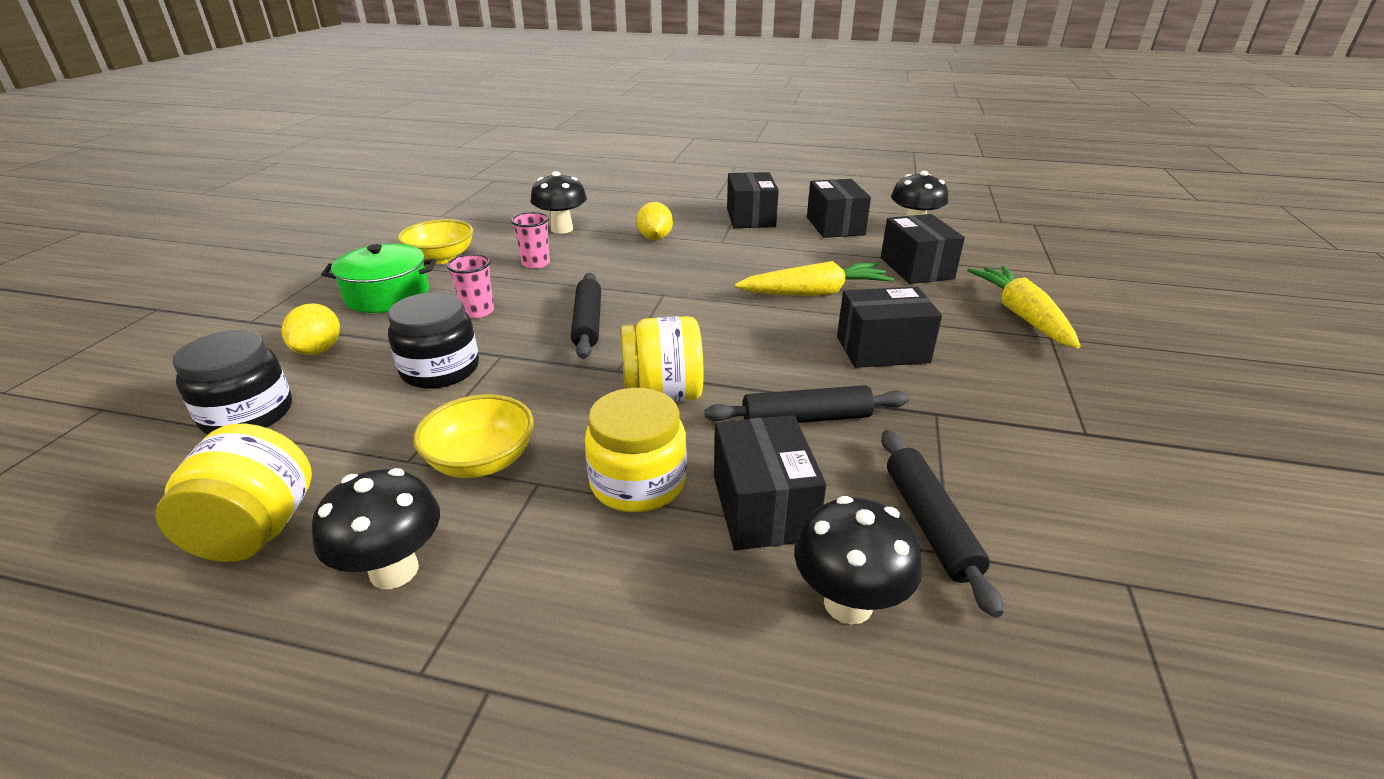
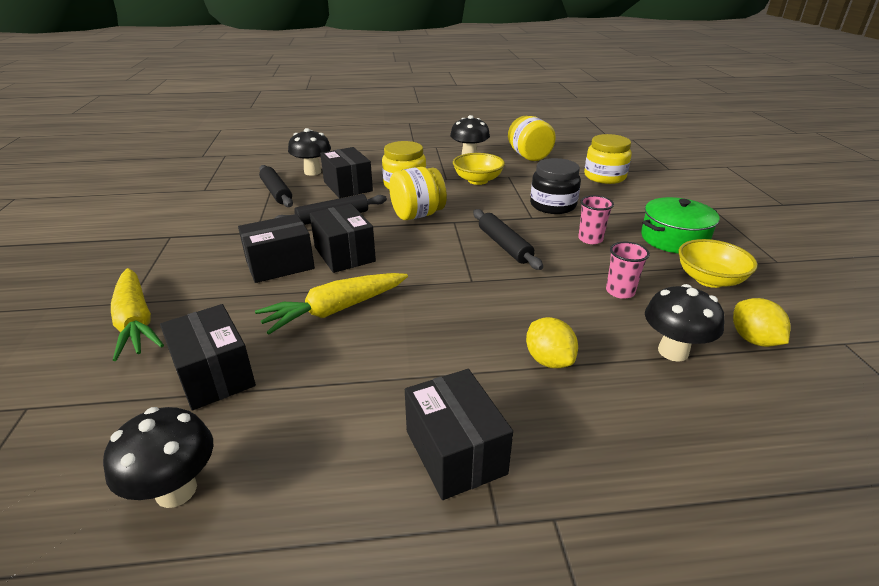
camera: 160 degrees right, 0 degrees up
black jar [173,330,292,434] -> yellow jar [584,134,632,184]
yellow lemon [282,303,340,355] -> yellow lemon moved to [733,298,791,347]
black box [807,179,871,238] -> black box moved to [310,204,376,273]

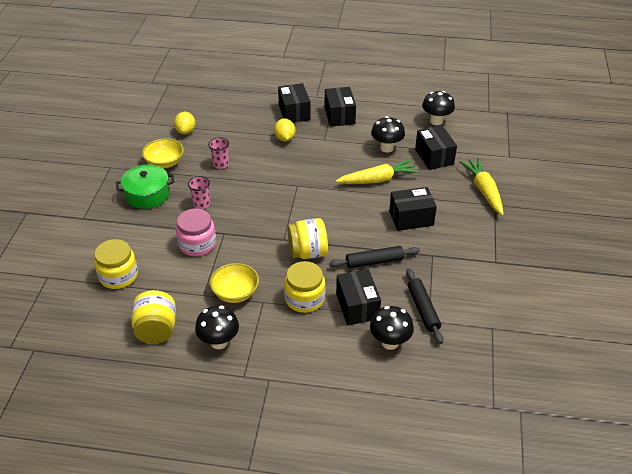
camera: 165 degrees left, 10 degrees up
black box [310,204,376,273] -> black box moved to [278,83,311,123]
black rolling pin [473,209,543,270] -> none
black jar [530,158,581,214] -> pink jar [176,209,216,256]
black mushroom [645,284,725,362] -> black mushroom moved to [371,116,405,153]

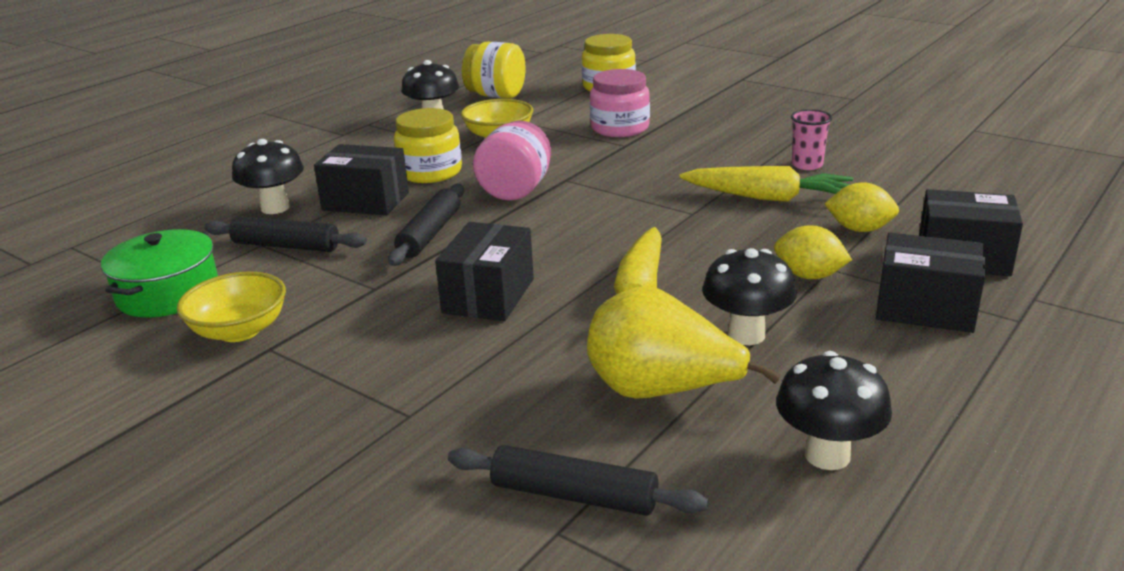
camera: 120 degrees right, 15 degrees down
green pot [116,165,174,209] -> green pot moved to [101,229,218,318]
yellow bowl [142,138,184,169] -> yellow bowl moved to [177,272,286,342]
yellow lemon [174,112,195,134] -> yellow lemon moved to [774,225,852,279]
pink cup [188,176,210,209] -> none
yellow jar [287,218,328,259] -> pink jar [473,121,551,201]
black box [415,125,457,170] -> yellow pear [587,286,781,399]
yellow carrot [459,158,504,215] -> yellow carrot moved to [679,166,853,202]
none -> black rolling pin [448,445,708,516]

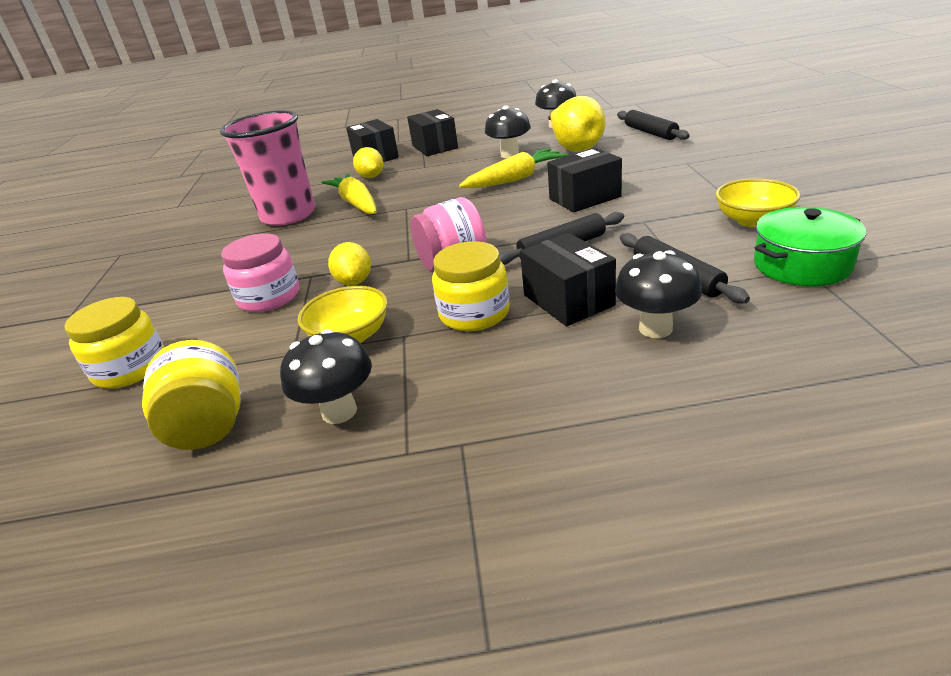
camera: 130 degrees left, 5 degrees up
yellow lemon [774,225,852,279] -> yellow lemon moved to [328,242,371,286]
pink cup [791,109,832,170] -> pink cup [220,110,315,226], size x2.38

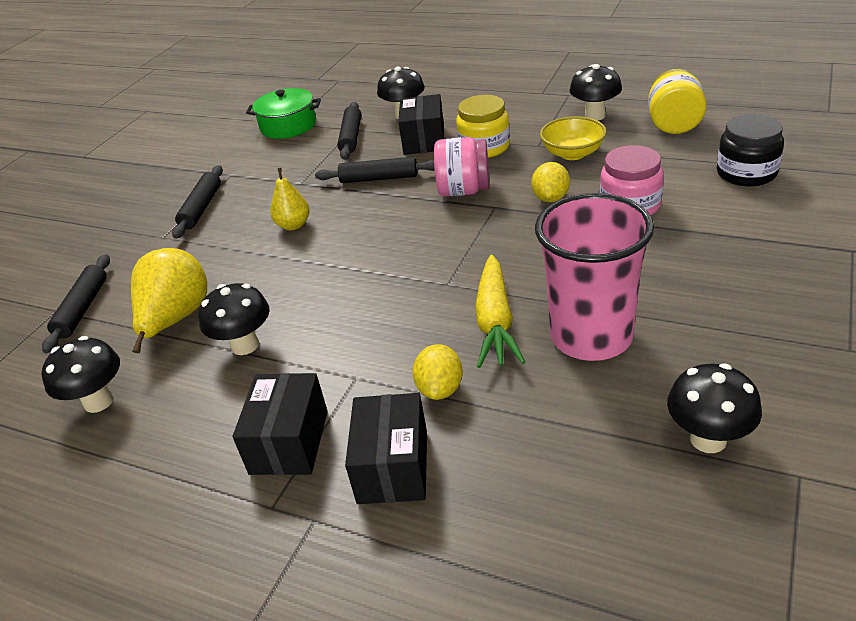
camera: 150 degrees left, 5 degrees up
yellow jar [64,297,165,389] -> black jar [717,114,784,187]
yellow carrot [459,148,568,188] -> none
black box [547,148,622,212] -> yellow pear [270,168,310,230]
yellow bowl [715,178,801,227] -> none
none -> black rolling pin [172,165,223,239]
none -> black mushroom [667,363,762,453]

